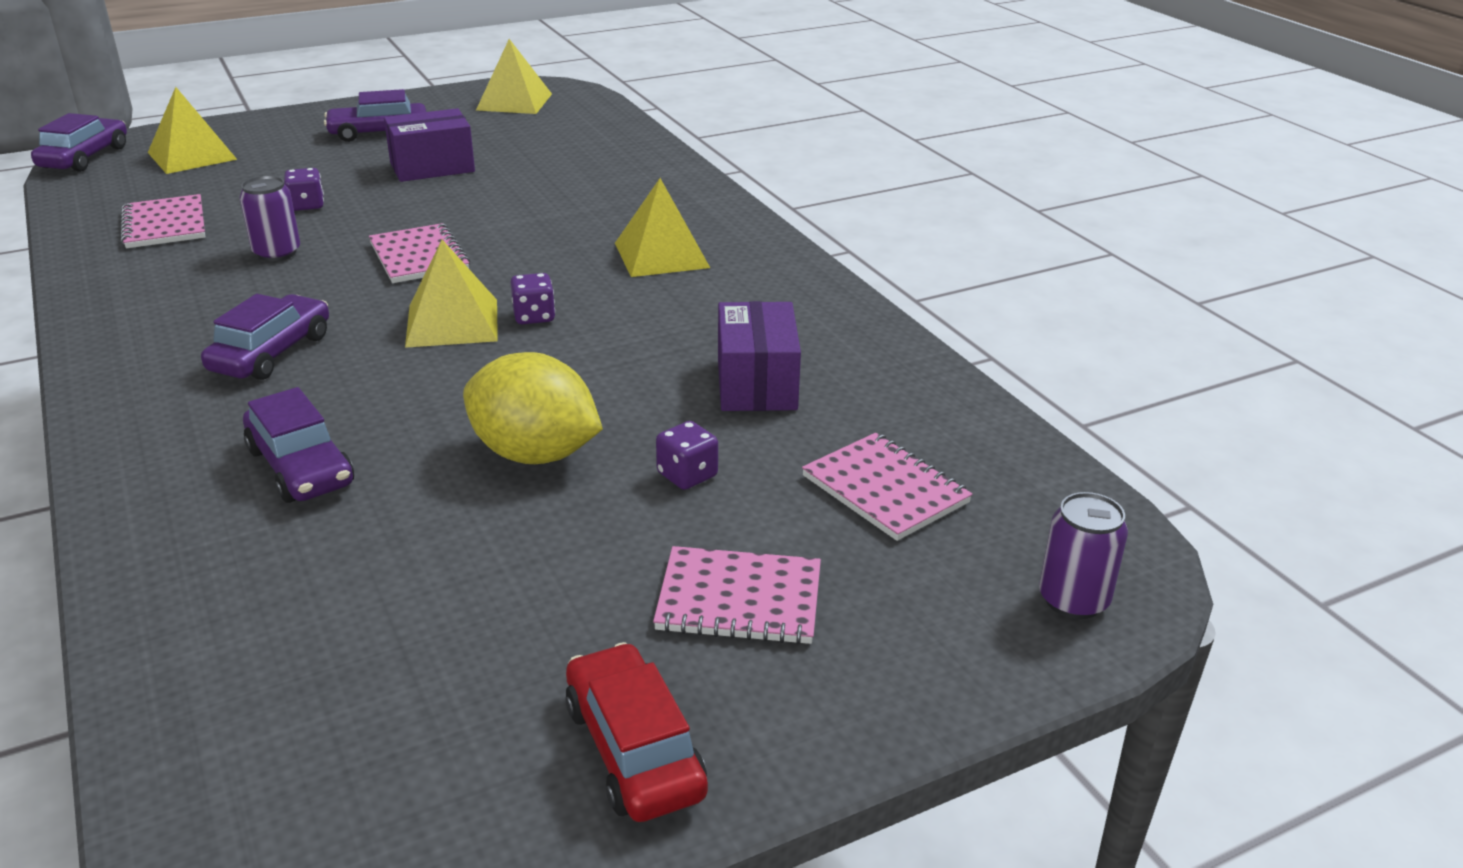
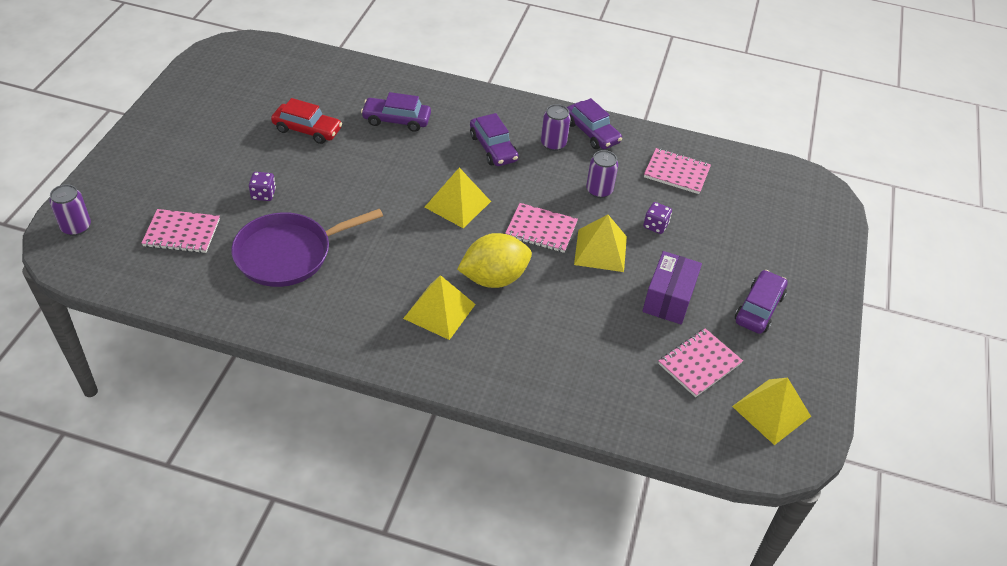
camera: 130 degrees right, 15 degrees up
purple car [31,113,127,172] -> purple car moved to [567,98,622,149]
yellow pyramid [148,87,237,174] -> yellow pyramid moved to [574,215,627,272]
yellow lemon [463,352,603,464] -> yellow lemon moved to [457,233,532,288]
purple dice [510,273,555,324] -> none
red car [565,642,708,822] -> red car moved to [271,98,342,144]
pink notebook [653,546,821,645] -> pink notebook moved to [658,328,743,397]
purple box [718,301,801,411] -> purple pan [231,209,383,287]
none -> purple can [541,104,571,151]

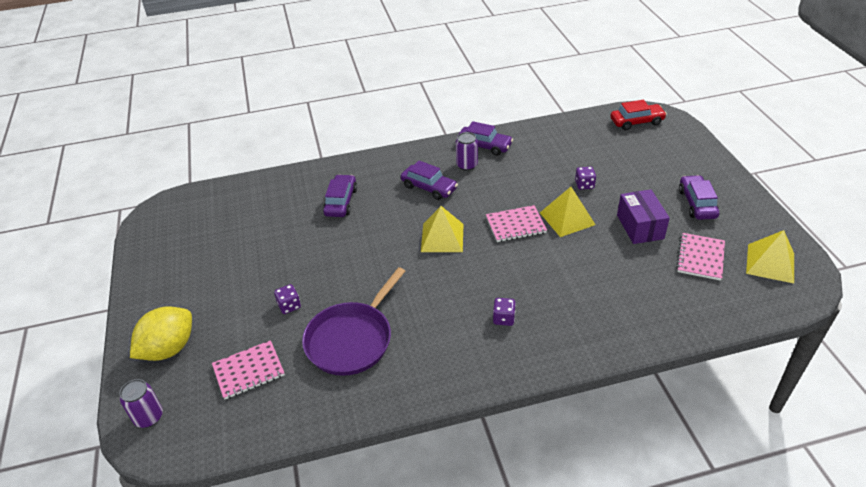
camera: 25 degrees left, 5 degrees down
red car [271,98,342,144] -> red car moved to [611,100,667,130]
purple car [361,92,431,132] -> purple car turned 120 degrees clockwise [323,174,357,217]
yellow pyramid [403,275,476,340] -> purple dice [493,298,516,326]
yellow lemon [457,233,532,288] -> yellow lemon moved to [130,306,192,361]
purple can [586,150,618,198] -> none
pink notebook [644,148,711,194] -> none

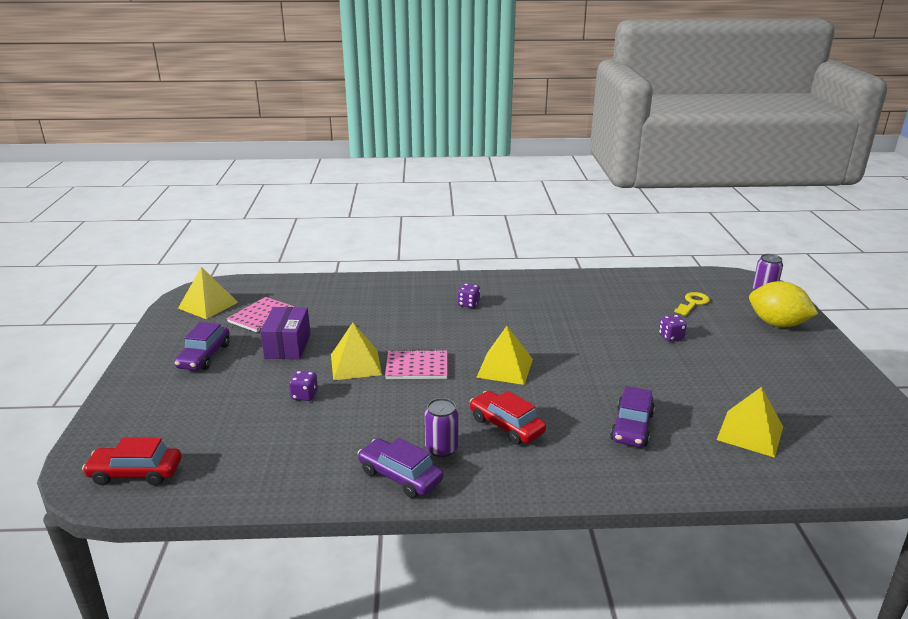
camera: 170 degrees left, 15 degrees down
yellow lemon [130,306,192,361] -> yellow lemon turned 75 degrees clockwise [749,281,818,327]
pink notebook [212,340,285,399] -> yellow key [674,292,710,316]
purple pan [302,267,405,376] -> none
purple car [401,161,458,200] -> red car [470,391,546,445]
none -> yellow pyramid [717,387,783,458]

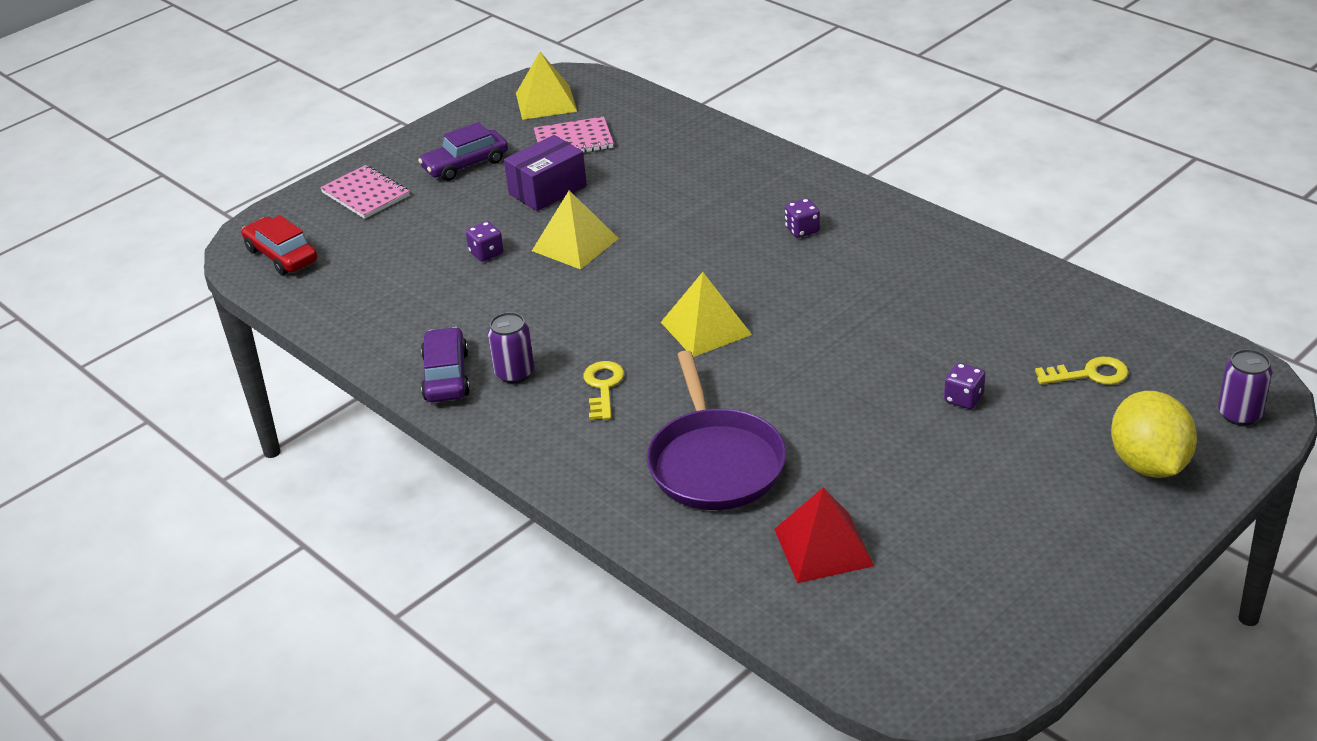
camera: 50 degrees right, 10 degrees up
pink notebook [385,349,447,379] -> pink notebook moved to [320,165,410,219]
red car [470,391,546,445] -> yellow key [583,361,624,420]
purple car [610,386,655,447] -> purple pan [647,350,786,510]
yellow pyramid [717,387,783,458] -> red pyramid [774,487,874,583]

